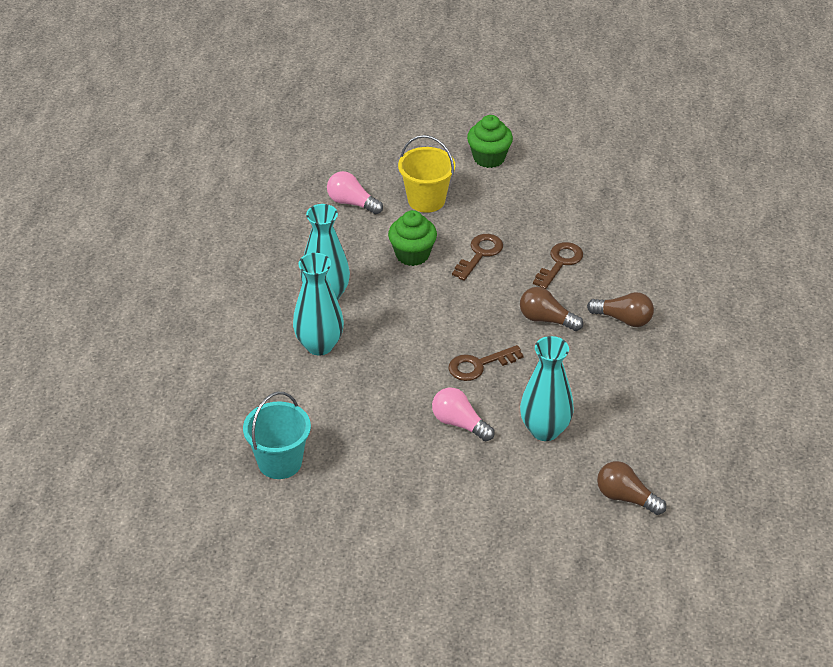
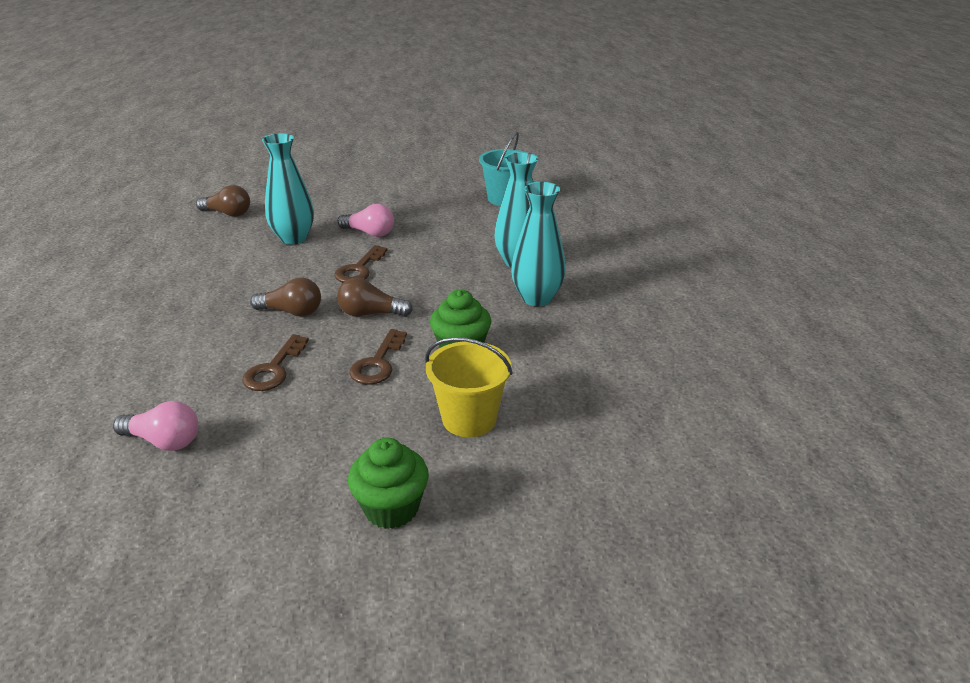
camera: 165 degrees right, 10 degrees down
pink light bulb [327,171,383,214] -> pink light bulb moved to [113,401,198,451]
brown key [448,345,524,381] -> brown key turned 150 degrees clockwise [334,245,388,283]
brown light bulb [587,292,654,327] -> brown light bulb moved to [337,278,413,317]

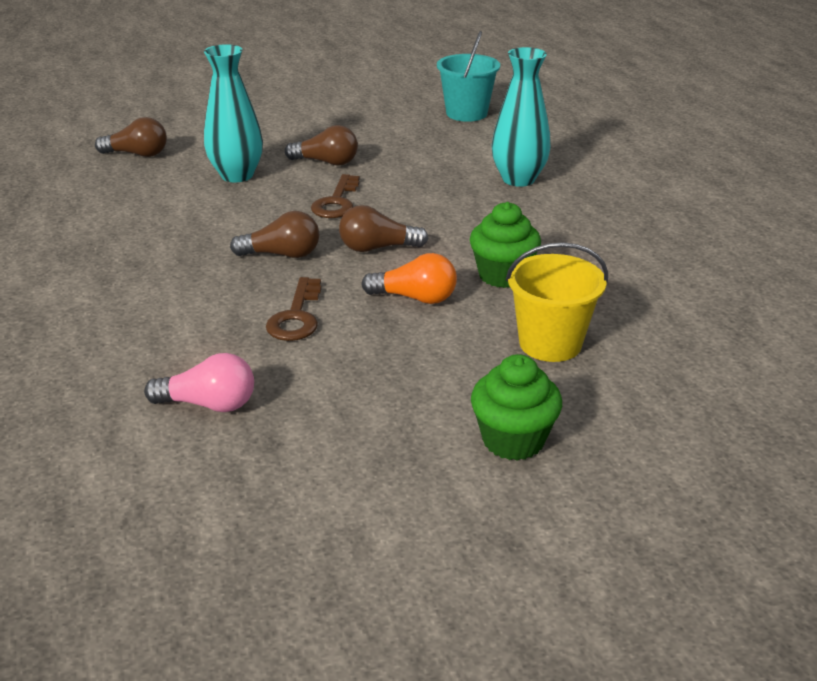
camera: 10 degrees left, 0 degrees up
pink light bulb [337,204,394,237] -> brown light bulb [285,125,358,166]
brown key [349,329,407,385] -> orange light bulb [361,253,457,304]
turquoise vase [511,182,566,306] -> none

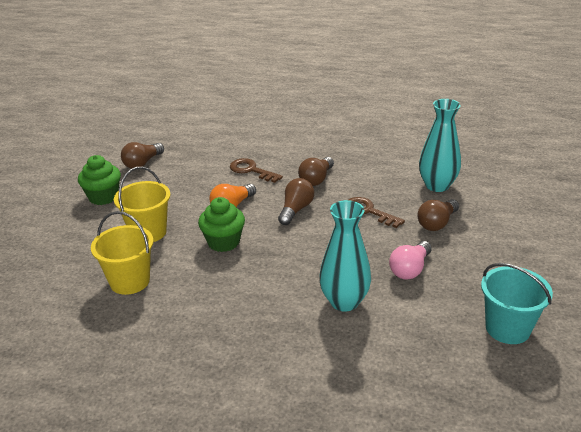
camera: 120 degrees right, 0 degrees up
brown light bulb [95,117,167,157] -> brown light bulb moved to [121,142,164,169]
pink light bulb [144,353,254,412] -> pink light bulb moved to [389,241,432,279]
none -> yellow bucket [91,211,154,295]

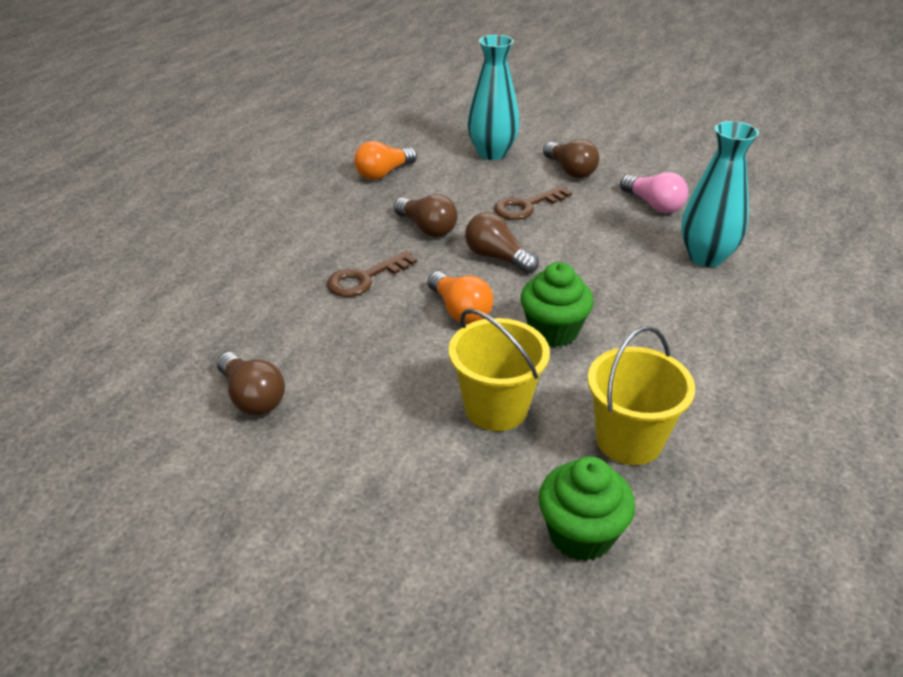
camera: 75 degrees left, 5 degrees up
green cupcake [78,155,121,205] -> green cupcake moved to [539,456,635,561]
turquoise bucket [481,263,553,344] -> none
none -> orange light bulb [354,141,417,180]

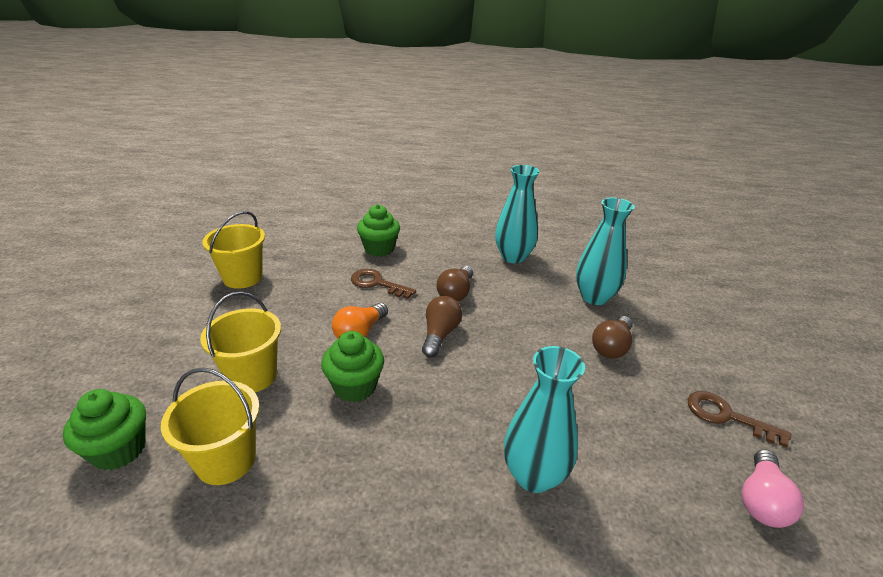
camera: 65 degrees right, 5 degrees down
brown light bulb [217,352,285,415] -> yellow bucket [202,211,265,289]
orange light bulb [354,141,417,180] -> turquoise vase [495,165,539,263]
brown key [494,185,572,220] -> brown key moved to [688,391,791,448]
pink light bulb [620,172,688,213] -> pink light bulb moved to [742,449,804,528]
none -> green cupcake [357,204,400,257]

